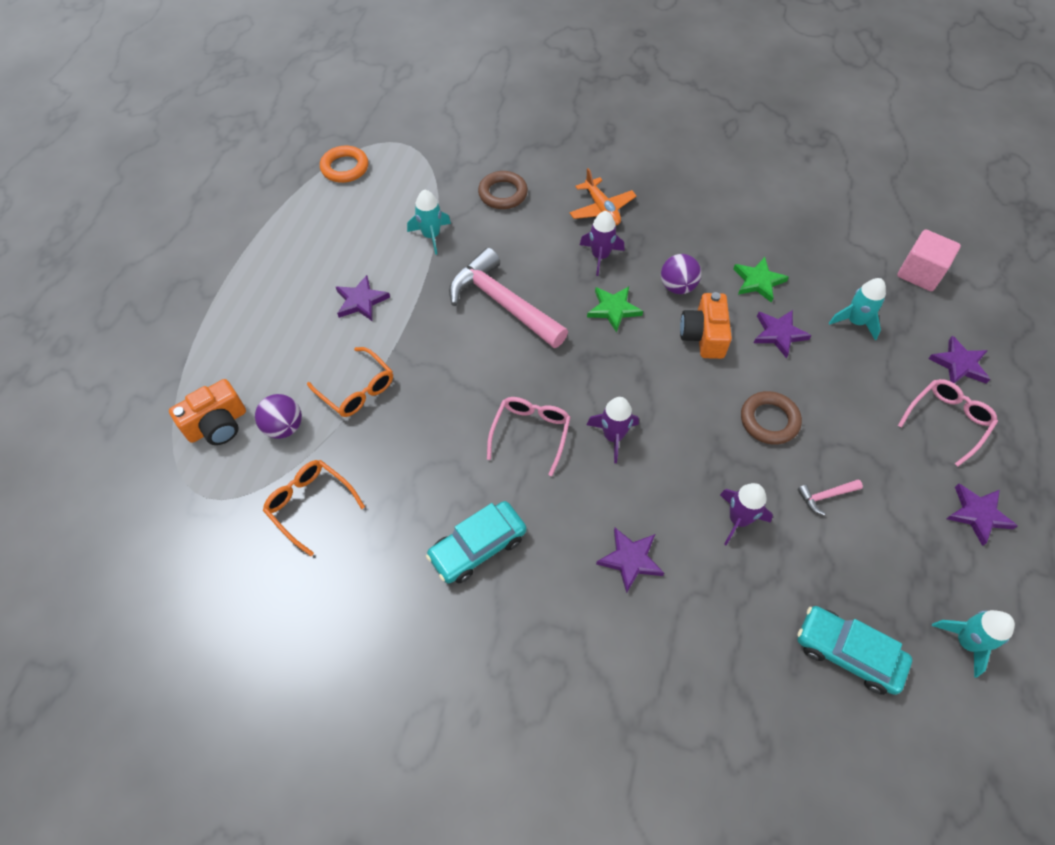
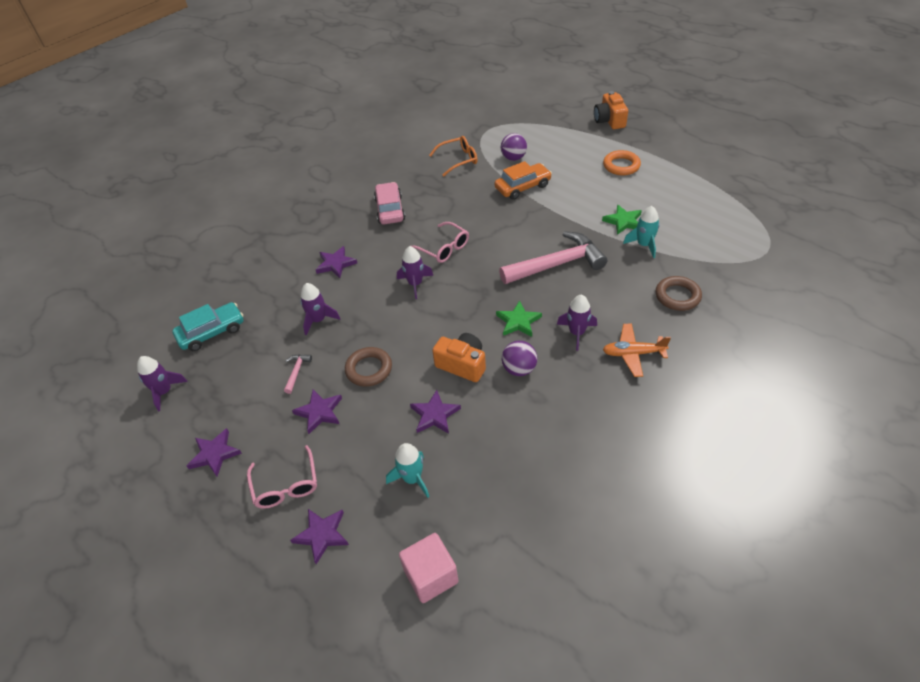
camera: 120 degrees right, 10 degrees down
orange camera [169,379,246,445] -> orange camera moved to [594,91,628,129]
orange glasses [307,347,393,417] -> orange car [494,161,552,200]
orange ring [320,145,368,183] -> orange ring moved to [603,150,641,175]
purple star [336,275,390,321] -> purple star moved to [292,390,342,434]
turquoise car [426,501,527,583] -> pink car [374,182,405,224]
green star [733,257,789,303] -> green star moved to [602,205,642,235]
turquoise rocket [932,610,1015,677] -> purple rocket [137,356,188,411]

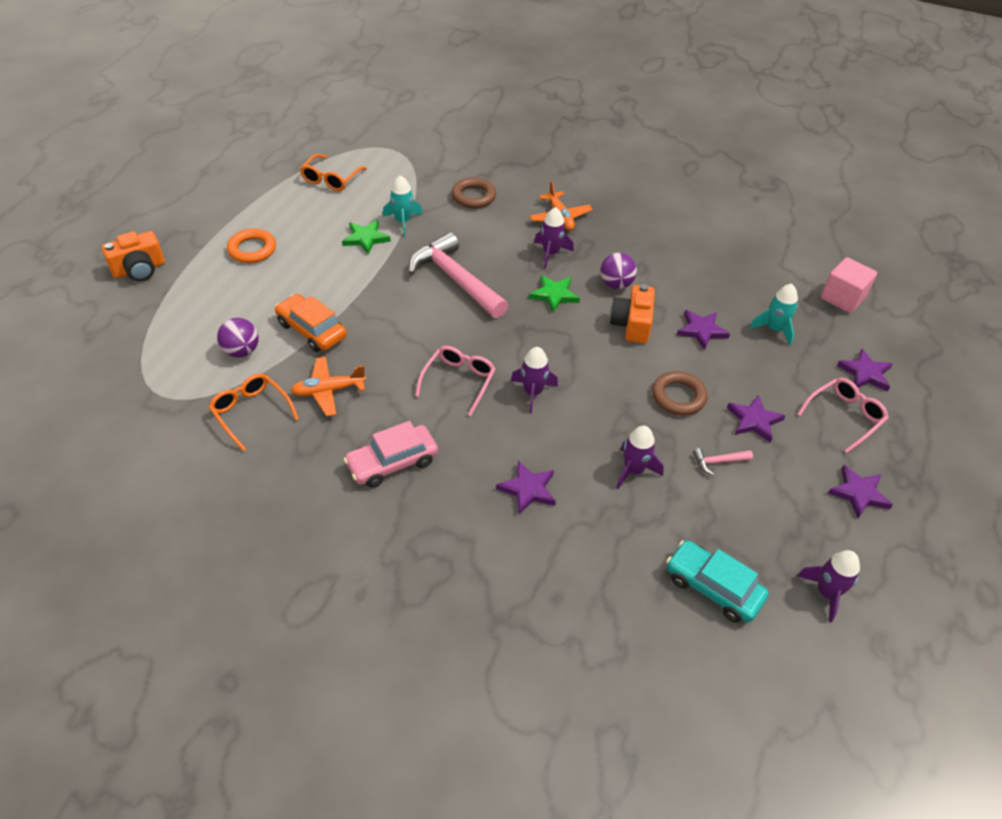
camera: 115 degrees left, 0 degrees up
none -> orange plane [291,357,366,416]
none -> orange glasses [300,154,367,191]

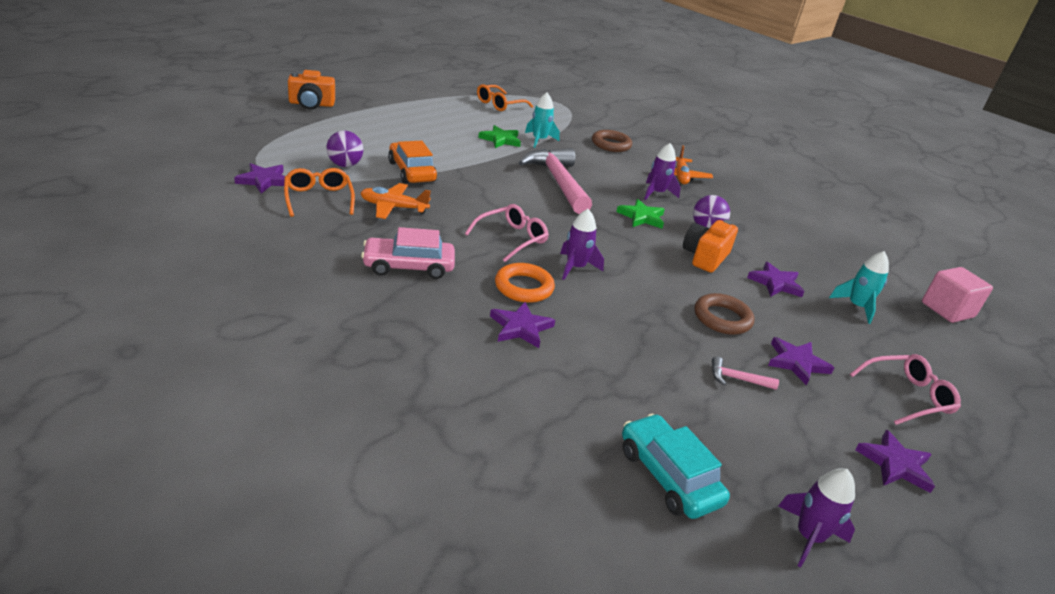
camera: 20 degrees right, 15 degrees down
orange ring [227,228,276,263] -> orange ring moved to [495,263,555,303]
purple rocket [616,426,664,489] -> none
purple star [837,349,892,391] -> purple star moved to [234,163,285,194]

